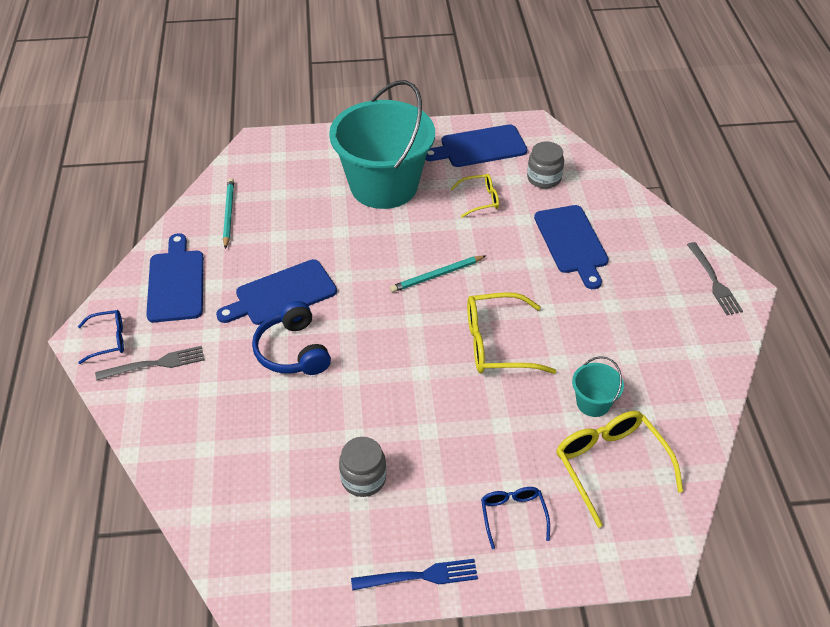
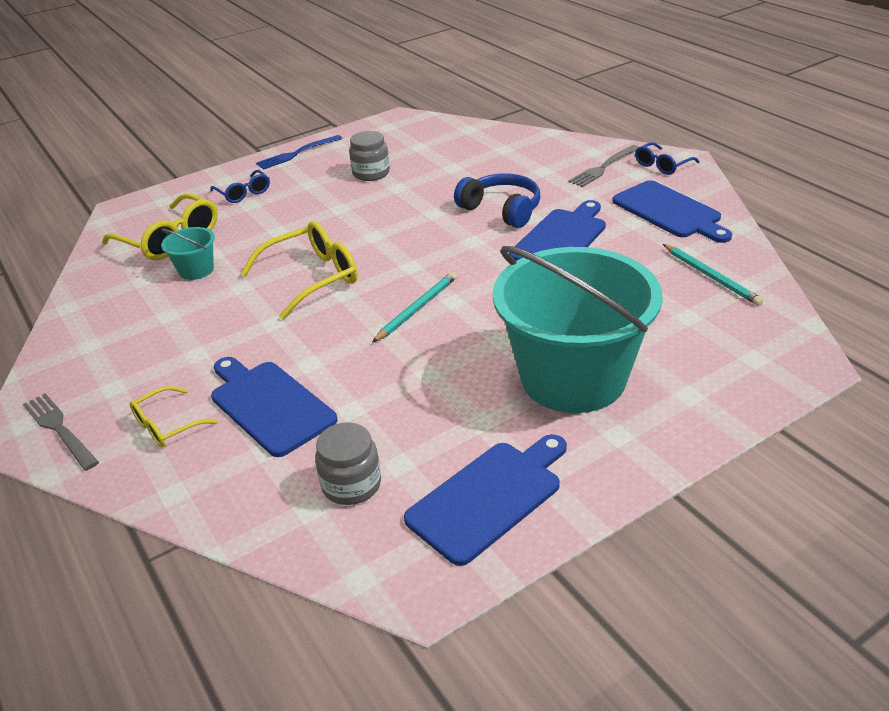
camera: 155 degrees right, 10 degrees down
yellow glasses [451,174,499,218] -> yellow glasses moved to [130,386,218,447]

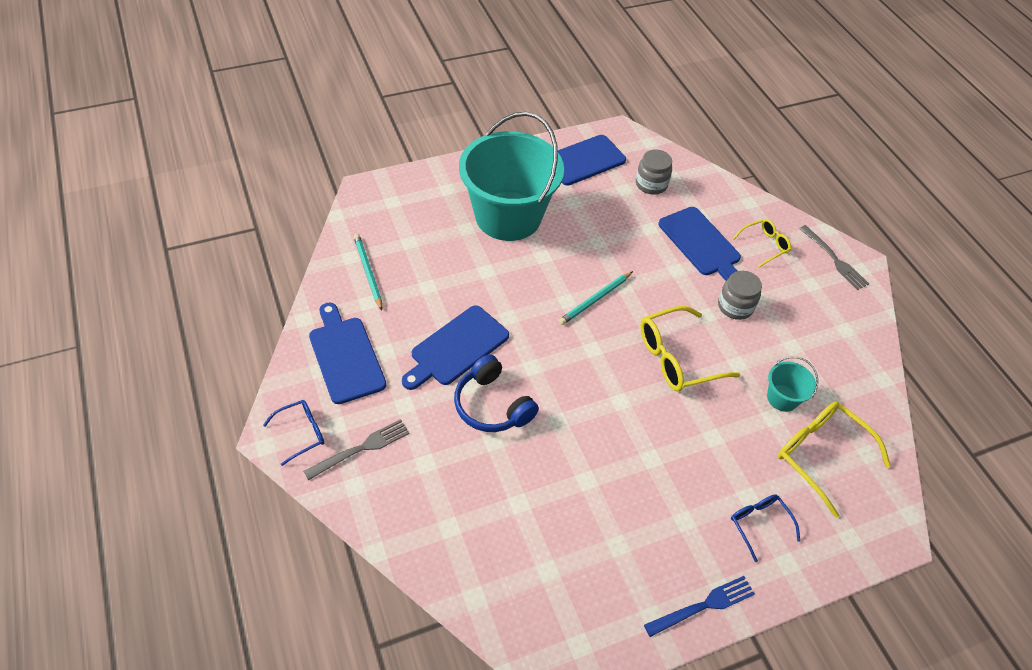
camera: 175 degrees left, 15 degrees up
grey jar [349,131,390,181] -> grey jar moved to [718,271,762,320]

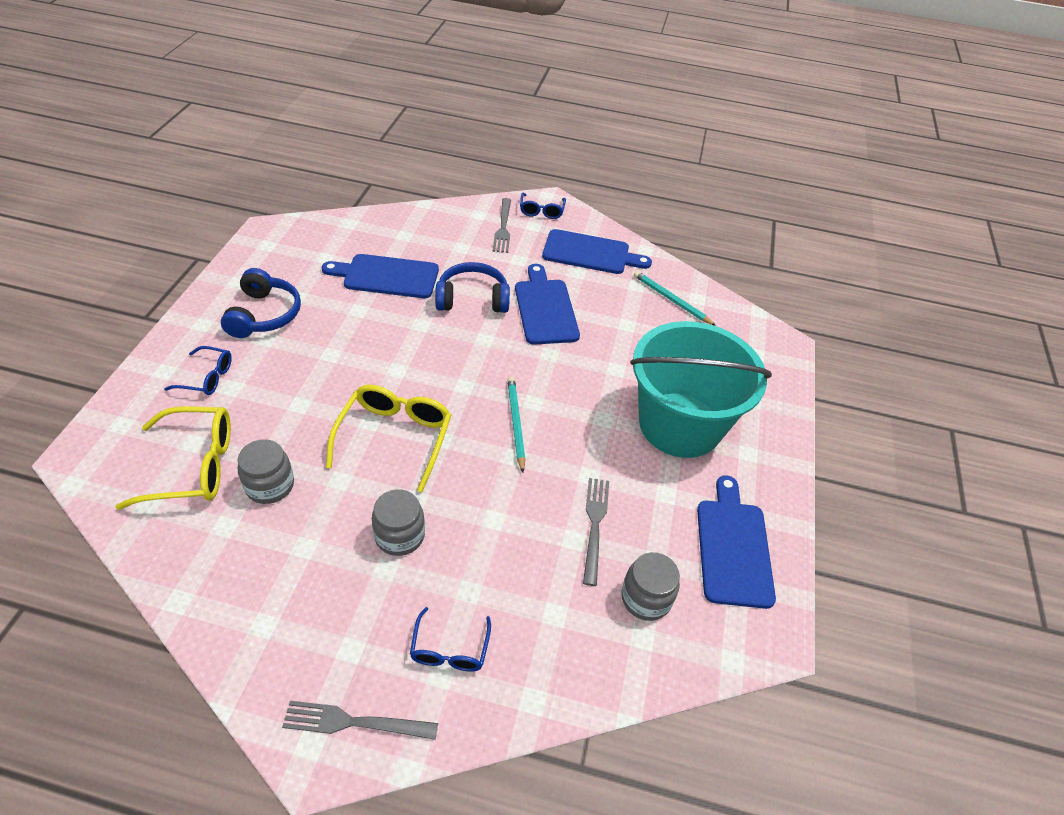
camera: 125 degrees right, 5 degrees down
turquoise pencil [354,234,382,310] -> turquoise pencil turned 150 degrees counterclockwise [634,271,716,326]
blue fork [644,576,755,637] -> none
blue cutting board [658,207,741,281] -> blue cutting board moved to [322,254,439,298]
yellow glasses [733,219,791,267] -> blue glasses [410,607,491,672]
turquoise bucket [767,356,818,412] -> grey jar [238,439,294,504]
none -> blue headphones [221,268,301,338]
none -> grey fork [583,478,609,586]

